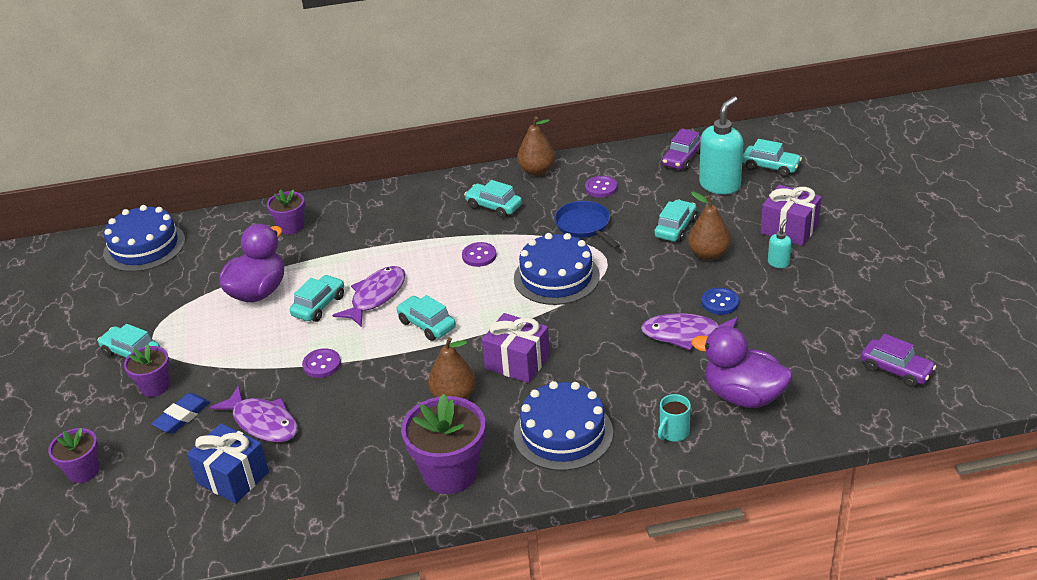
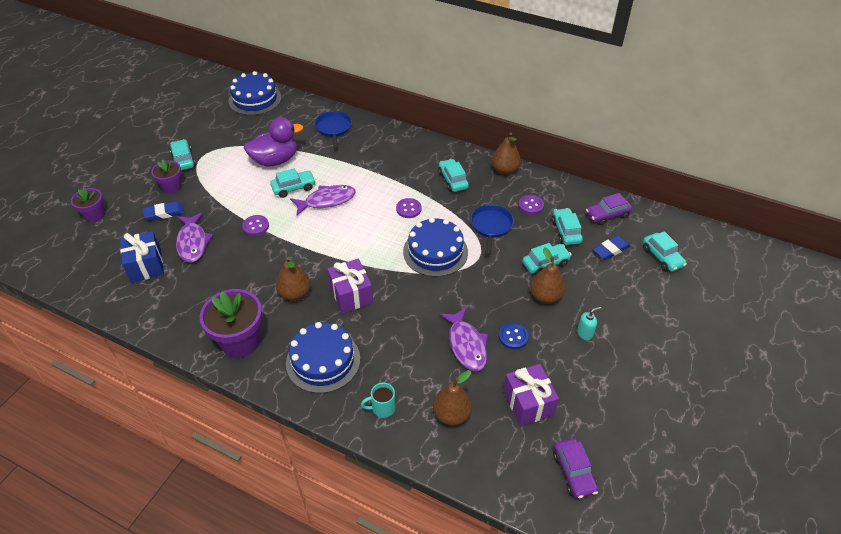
camera: 35 degrees right, 10 degrees up
purple flower pot [267,190,305,234] -> blue pan [314,111,352,149]
turquoise car [396,295,456,341] -> turquoise car moved to [552,208,583,245]
purple fish [641,313,738,350] -> purple fish turned 150 degrees counterclockwise [439,307,488,371]
purple duck [691,326,792,408] -> brown pear [433,370,472,426]
turquoise soap dispenser [699,96,743,194] -> blue eraser [593,235,630,260]
purple gift [760,185,822,246] -> purple gift moved to [503,364,559,426]

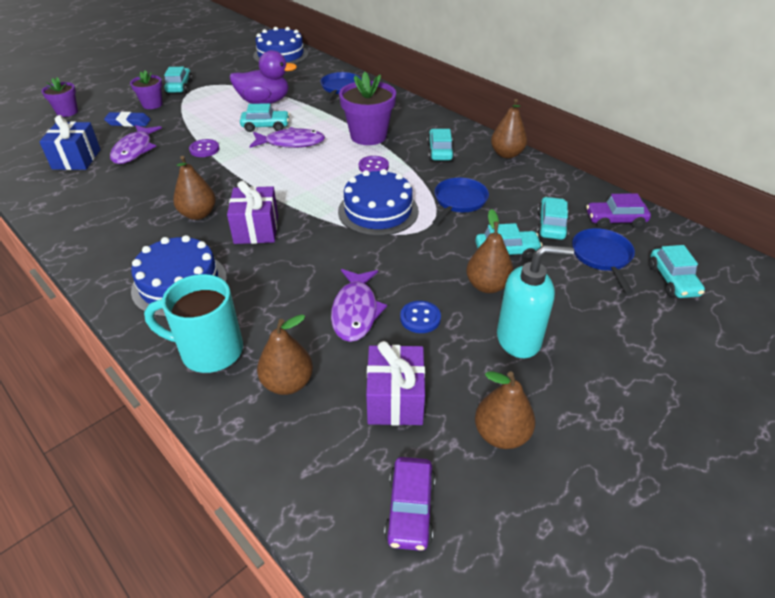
camera: 20 degrees right, 5 degrees down
purple flower pot [200,289,263,358] -> purple flower pot moved to [339,72,396,145]
turquoise mug [361,383,396,418] -> turquoise mug [144,274,243,373], size x1.96
purple button [518,195,544,215] -> none
turquoise soap dispenser [577,307,601,340] -> turquoise soap dispenser [497,245,574,358], size x2.12
blue eraser [593,235,630,260] -> blue pan [572,228,635,294]
none -> brown pear [475,371,535,449]

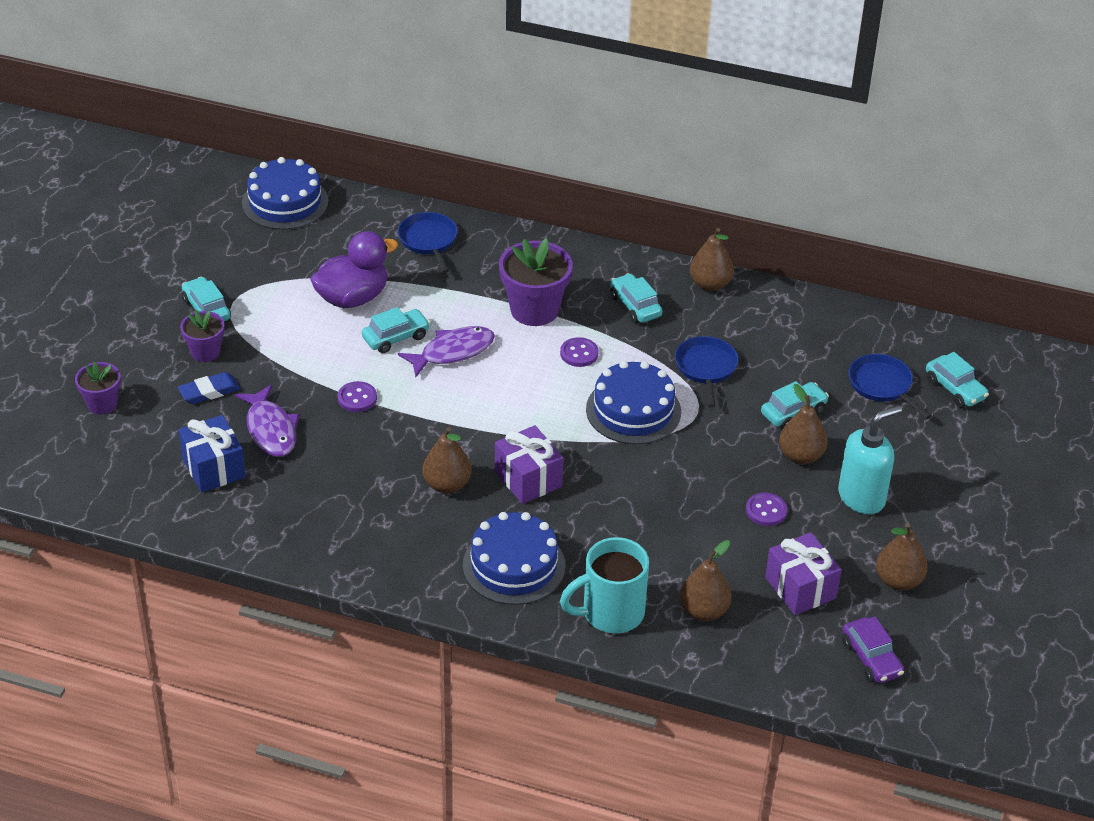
camera: 30 degrees left, 0 degrees up
purple fish [331,269,387,342] -> none
blue button [400,301,441,333] -> purple button [746,493,787,526]
turquoise car [537,197,569,240] -> none
purple car [586,193,651,229] -> none

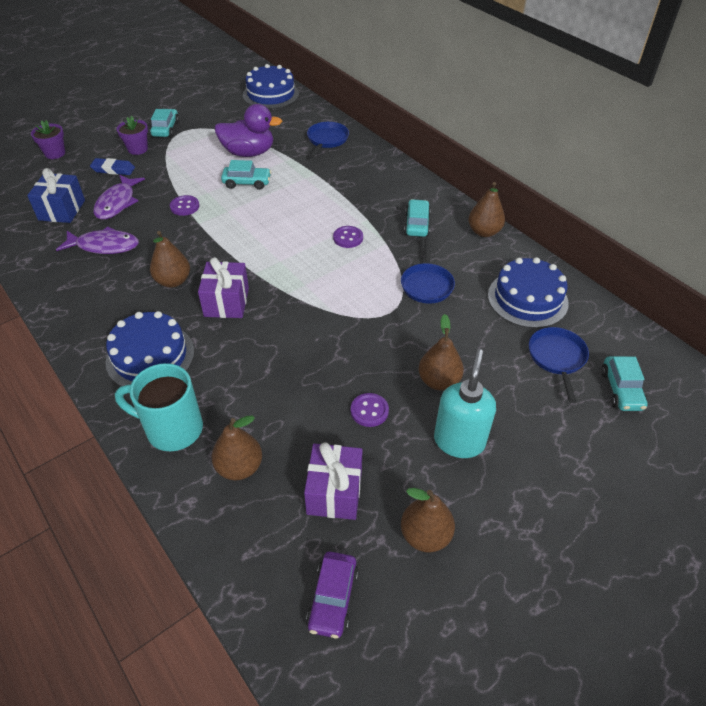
camera: 35 degrees right, 5 degrees up
purple fish [398,326,495,377] -> purple fish moved to [56,227,139,254]
purple flower pot [499,238,573,326] -> none
blue cake [586,361,681,444] -> blue cake moved to [488,257,569,328]
blue pan [675,336,738,408] -> blue pan turned 150 degrees clockwise [401,238,455,304]
turquoise car [761,381,829,429] -> none
turquoise soap dispenser [838,405,902,514] -> turquoise soap dispenser turned 75 degrees counterclockwise [434,349,496,458]

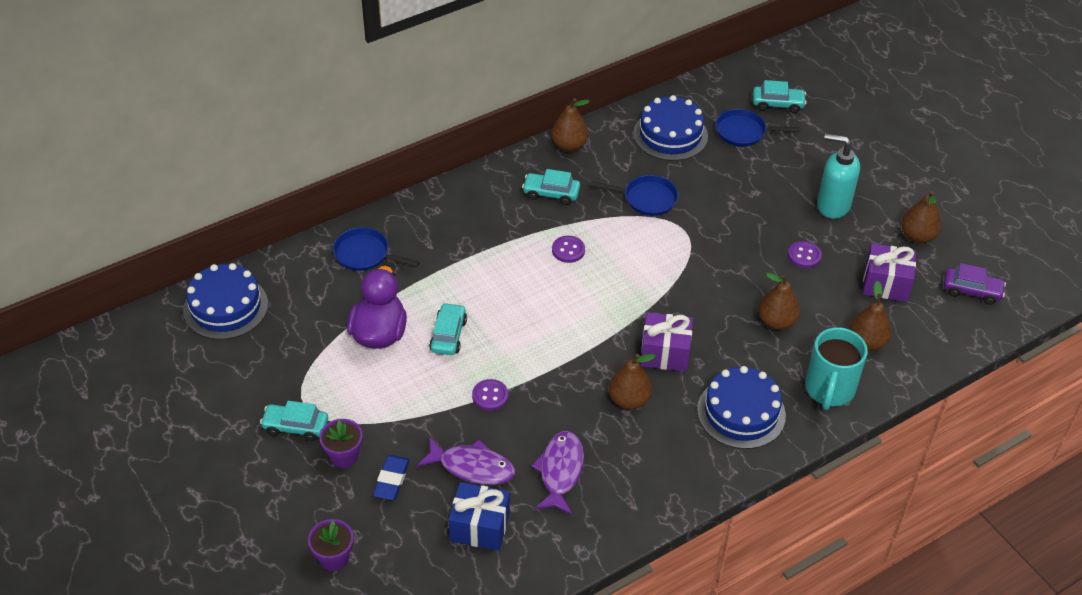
camera: 85 degrees left, 0 degrees up
brown pear [419,314,464,391] -> brown pear moved to [758,273,800,330]

